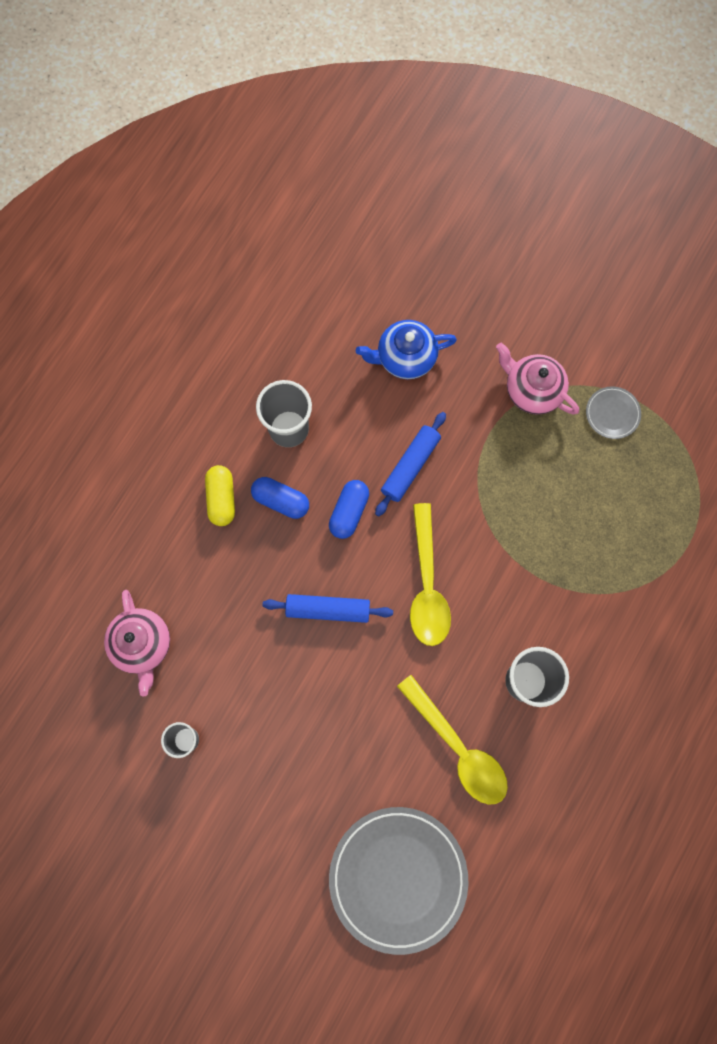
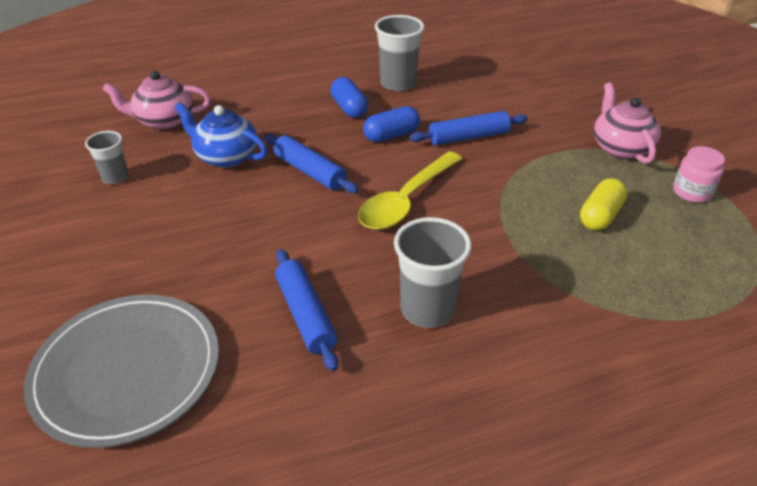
camera: 40 degrees right, 35 degrees down
pink teapot [104,590,170,696] -> pink teapot turned 60 degrees clockwise [102,71,211,130]
yellow capsule [205,465,235,526] -> yellow capsule moved to [580,178,627,231]
blue teapot [356,320,457,379] -> blue teapot moved to [175,102,268,168]
yellow spoon [397,675,508,805] -> blue rolling pin [275,249,339,371]
grey plate [586,386,641,439] -> pink jar [673,146,725,203]

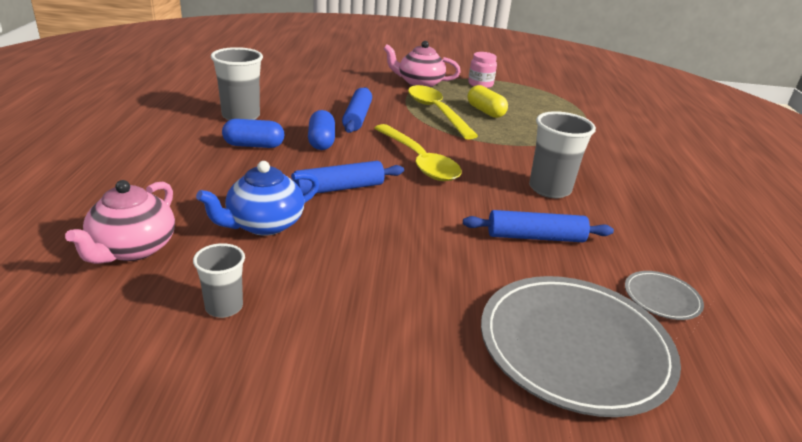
camera: 70 degrees left, 10 degrees down
none -> yellow spoon [408,85,478,140]
none -> grey plate [625,271,704,320]

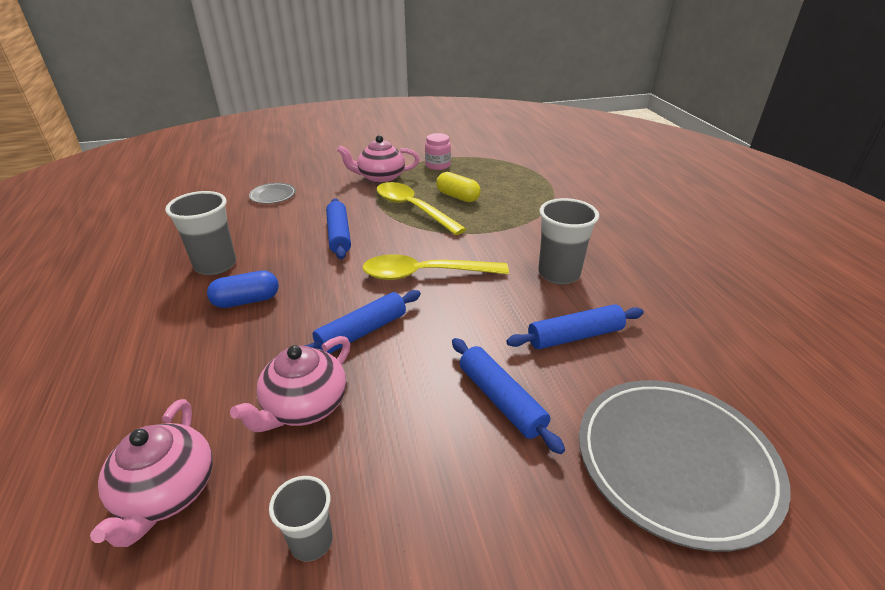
camera: 15 degrees left, 5 degrees up
blue teapot [196,161,319,236] -> pink teapot [230,336,350,432]
blue capsule [308,110,335,150] -> none
yellow spoon [374,124,462,181] -> yellow spoon turned 135 degrees clockwise [362,254,509,280]
grey plate [625,271,704,320] -> grey plate moved to [249,183,296,204]
none -> blue rolling pin [452,338,565,454]

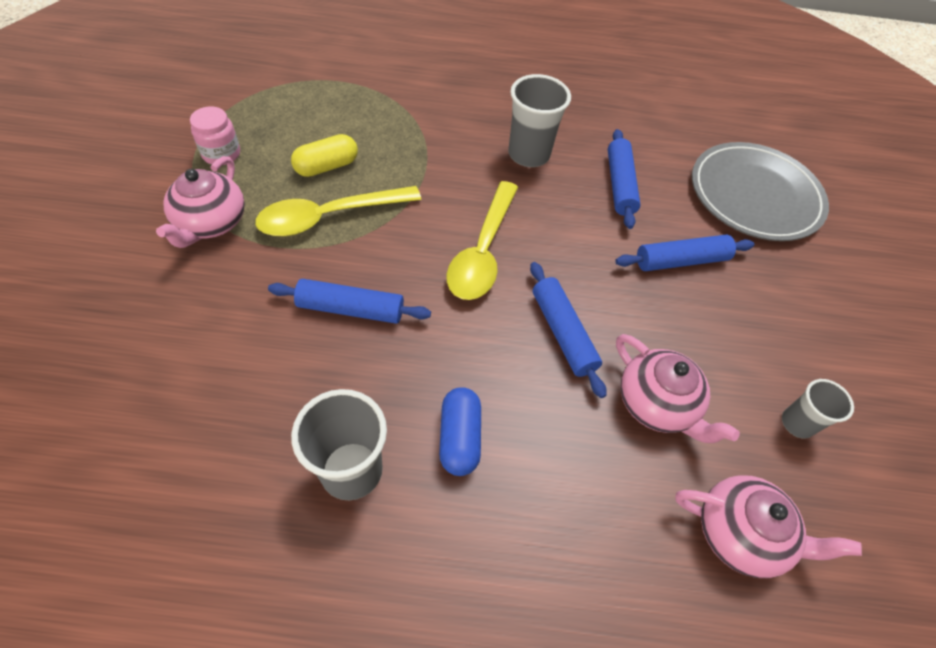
camera: 75 degrees left, 20 degrees up
grey plate [249,183,296,204] -> none

